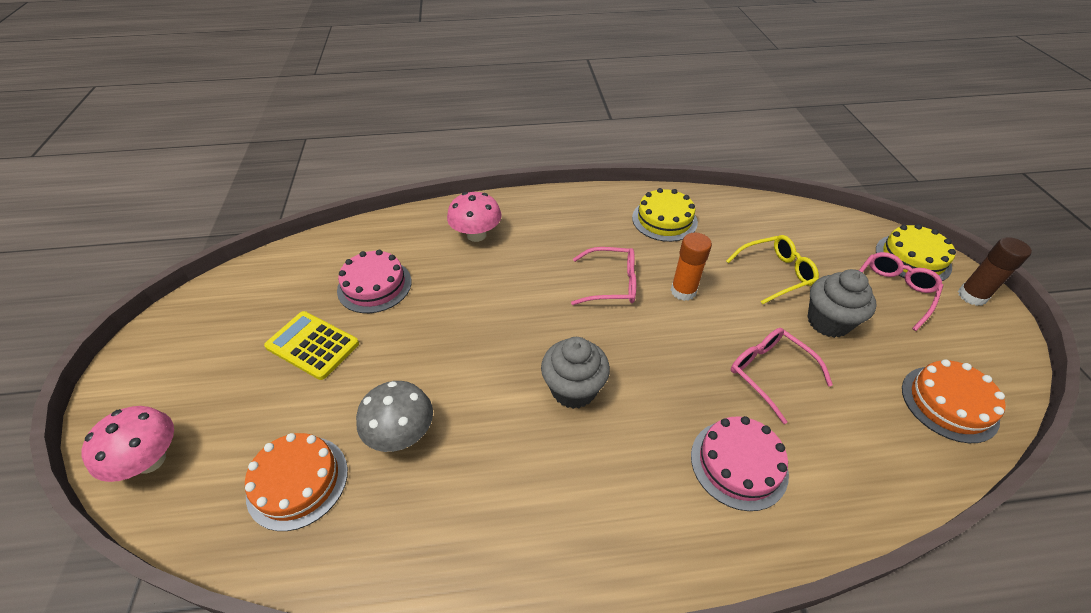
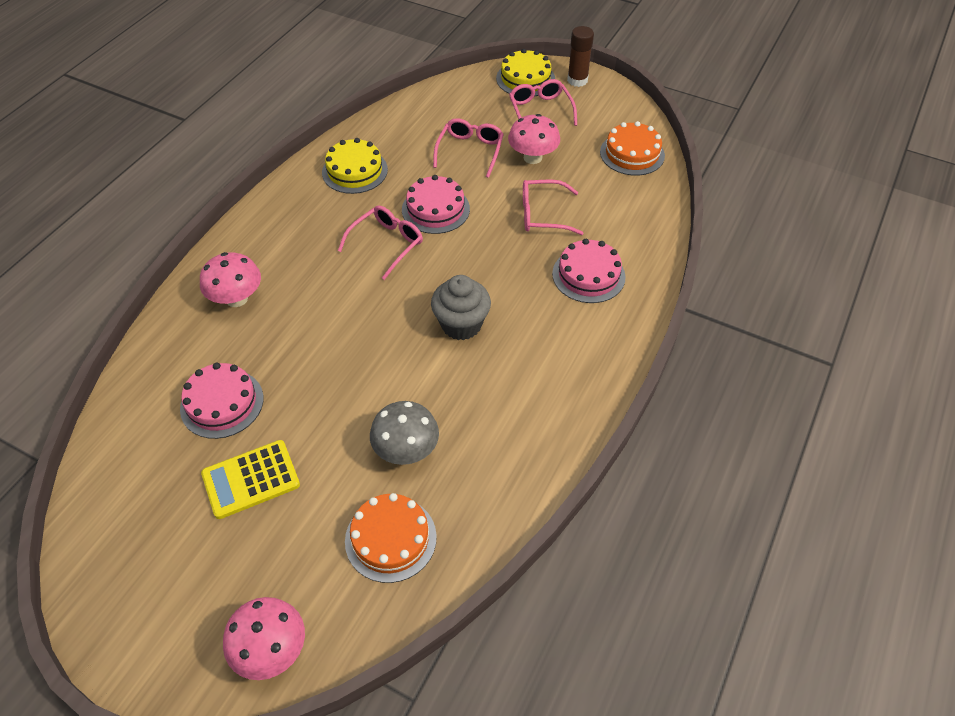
camera: 55 degrees left, 5 degrees up
orange glue stick [671,233,712,301] -> pink cake [402,175,470,234]
yellow glasses [726,235,819,304] -> pink glasses [433,118,504,178]
grey cupcake [807,269,876,338] -> pink mushroom [508,114,560,164]

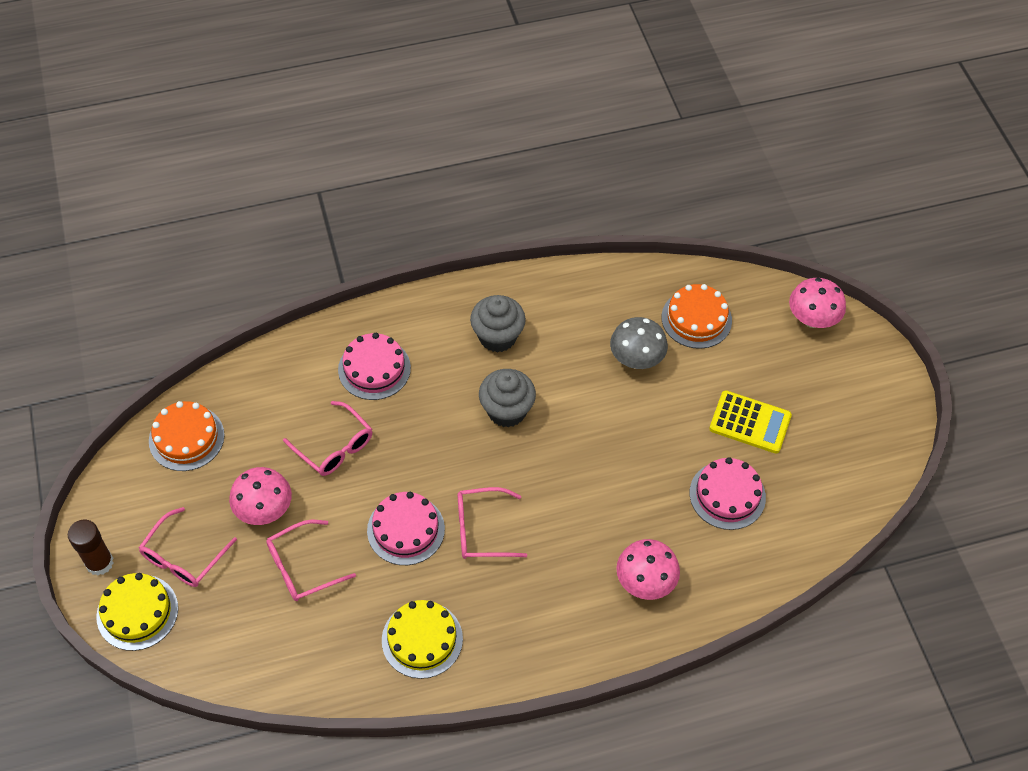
camera: 135 degrees left, 5 degrees up
none -> grey cupcake [470,295,526,353]

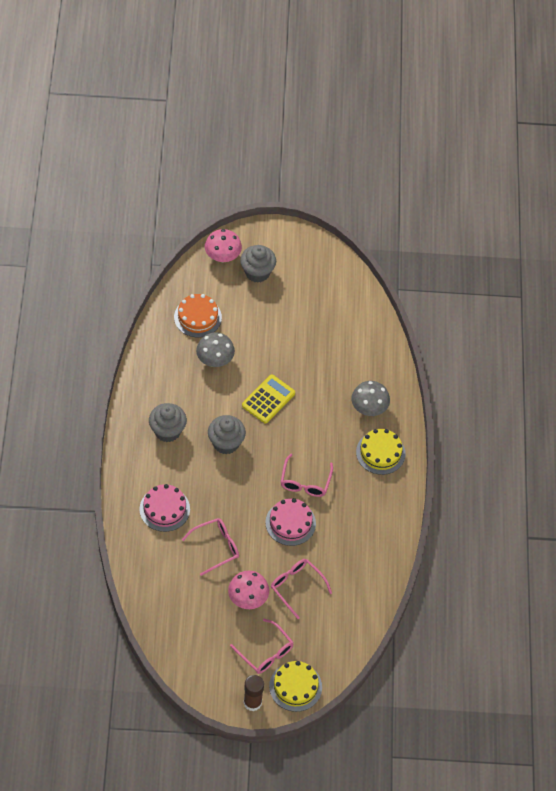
camera: 75 degrees left, 0 degrees up
orange cake [149,401,225,471] -> none
pink glasses [266,520,356,601] -> pink glasses turned 150 degrees clockwise [271,559,332,619]
yellow cake [382,600,463,679] -> yellow cake moved to [356,429,405,475]
pink mushroom [616,539,680,600] -> grey mushroom [351,381,390,416]
pink cake [690,457,766,530] -> none
yellow calculator [709,390,792,453] -> yellow calculator moved to [242,375,295,423]
none -> grey cupcake [240,245,276,283]

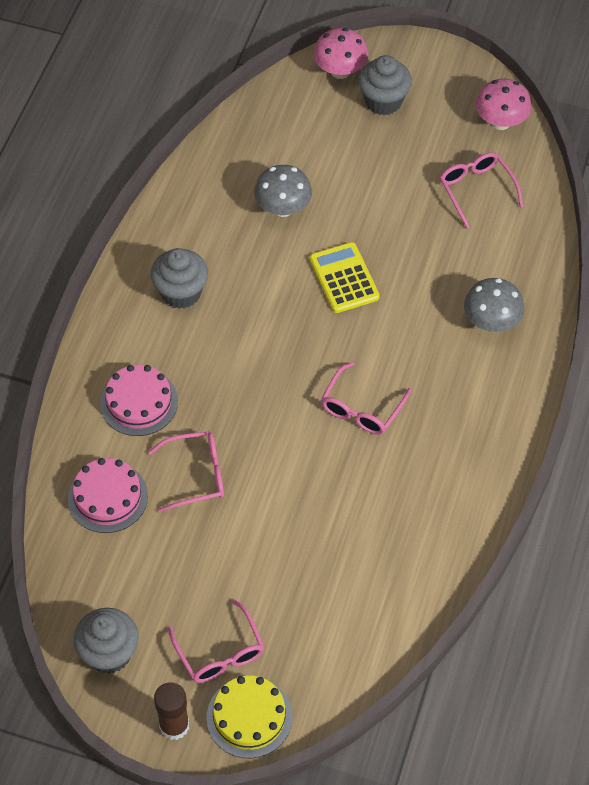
camera: 20 degrees right, 0 degrees up
orange cake [174,294,222,337] -> none
grey cupcake [208,415,246,454] -> grey cupcake moved to [73,608,139,674]
pink mushroom [228,571,269,609] -> pink mushroom moved to [475,78,532,130]
yellow calculator [242,375,295,423] -> yellow calculator turned 75 degrees counterclockwise [309,242,380,313]
pink cake [265,498,316,546] -> pink cake moved to [68,458,148,533]
pink glasses [271,559,332,619] -> pink glasses moved to [440,152,523,228]
yellow cake [356,429,405,475] -> none

